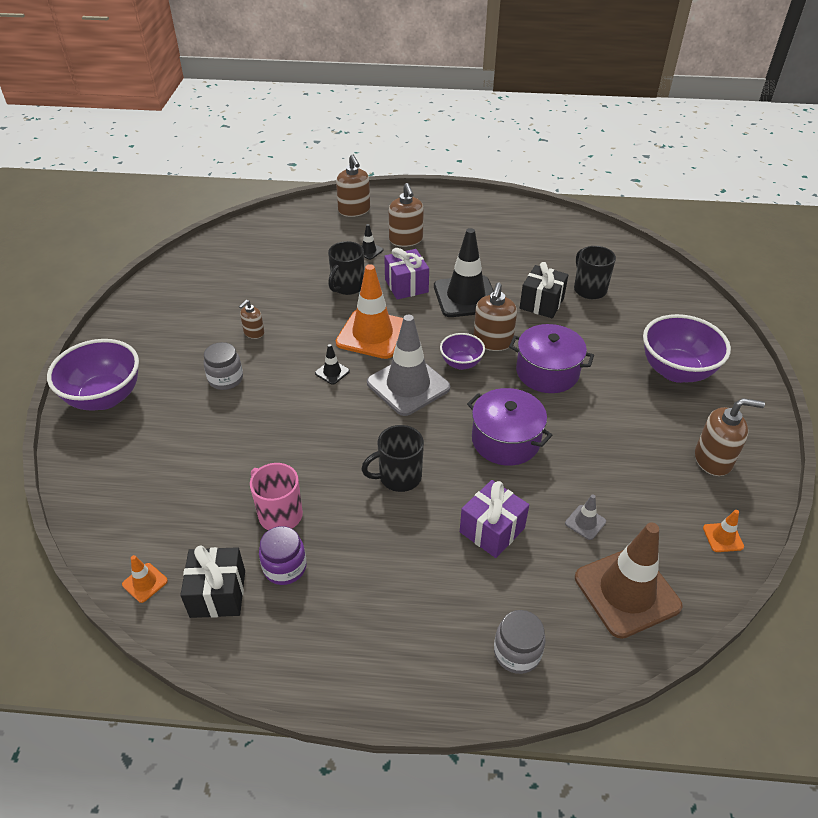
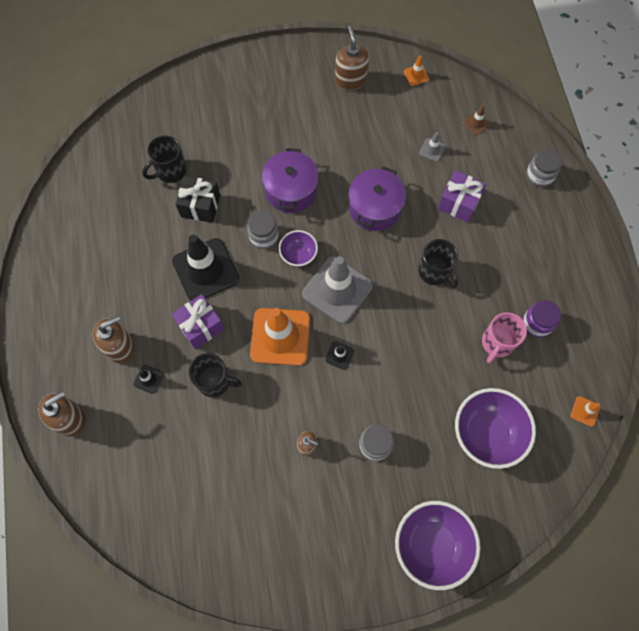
camera: 105 degrees left, 25 degrees up
black gift [180,546,245,618] -> none
brown soap dispenser [474,283,517,351] -> grey jar [247,211,278,249]
brown traffic cone [575,522,683,639] -> brown traffic cone [463,105,490,136], size x0.42
purple bowl [643,314,731,383] -> purple bowl moved to [455,388,536,469]

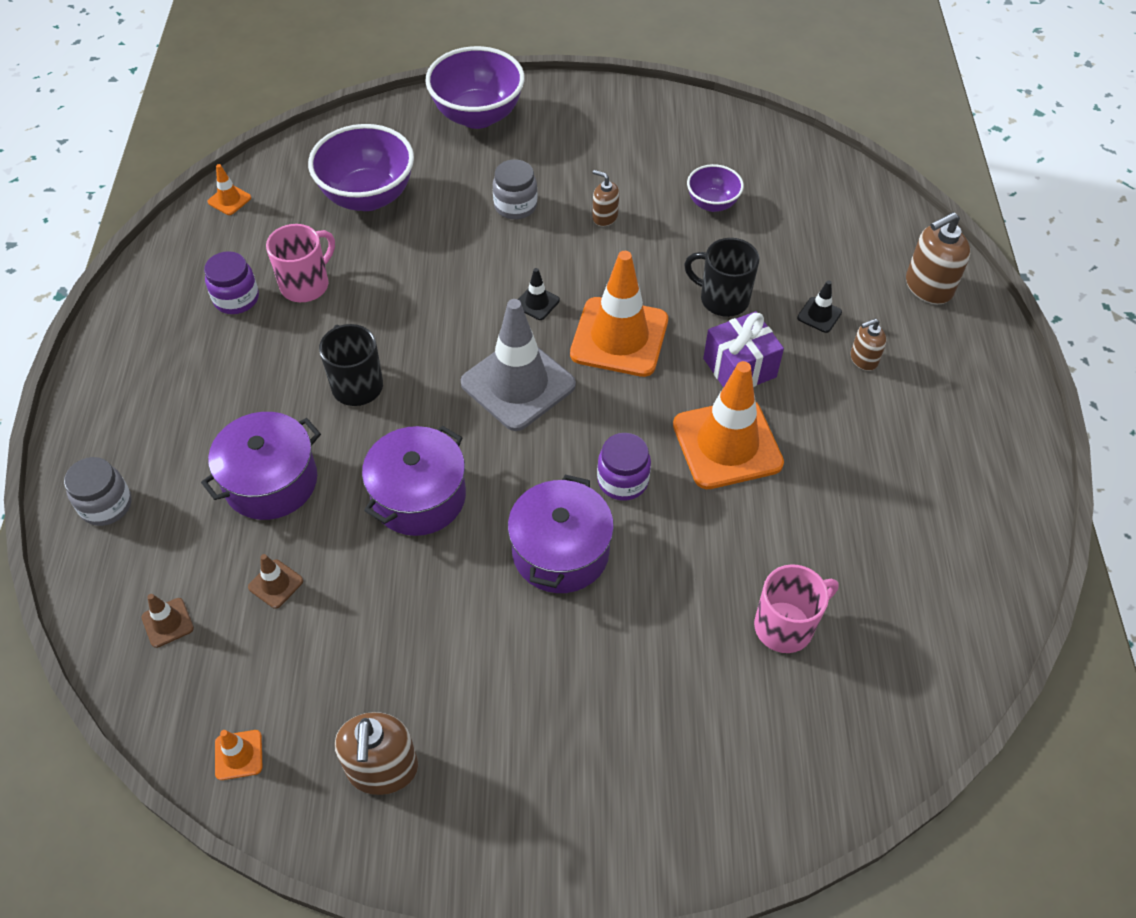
camera: 170 degrees left, 15 degrees down
brown soap dispenser [93,316,135,364] -> brown soap dispenser [851,318,886,371], size x0.58
black mug [142,135,187,183] -> pink mug [754,564,839,653]
black traffic cone [172,235,239,301] -> orange traffic cone [673,361,784,489]
black gift [176,176,220,223] -> none
grey jar [247,211,278,249] -> purple jar [597,433,651,501]
purple bowl [279,230,318,267] -> purple bowl moved to [687,164,744,212]
grey traffic cone [419,132,446,162] -> brown traffic cone [248,554,303,609]
purple gift [438,170,486,222] -> purple pot [201,412,321,520]

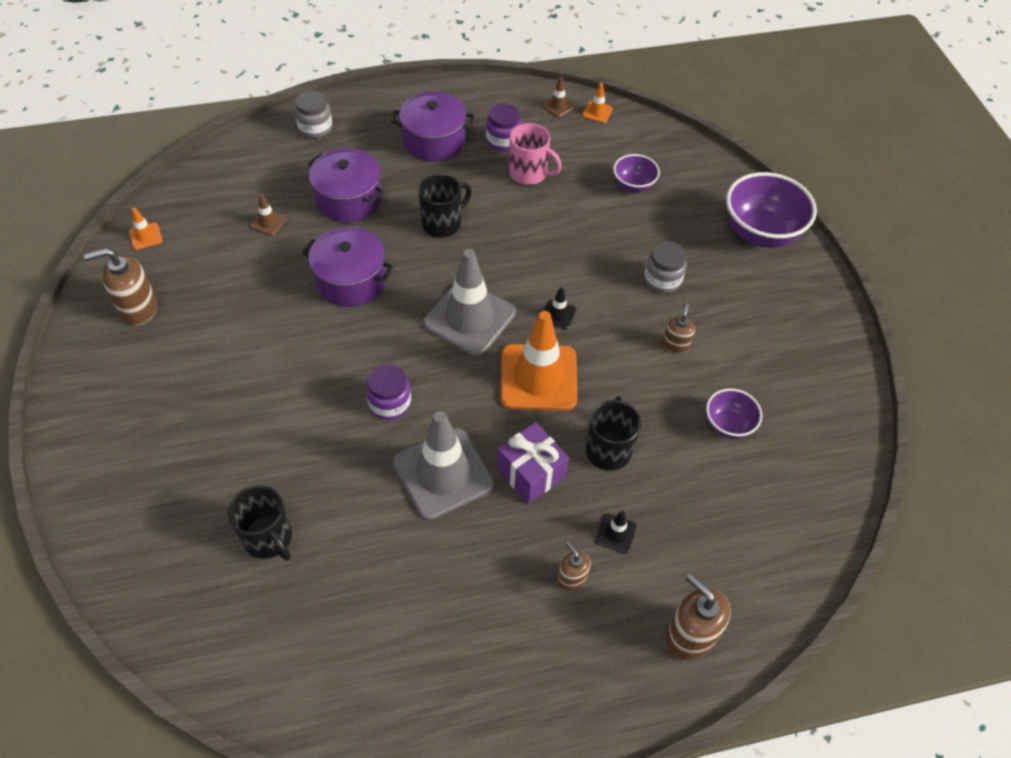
camera: 75 degrees right, 0 degrees up
brown traffic cone [142,594,194,648] -> brown traffic cone moved to [542,77,575,118]
purple bowl [308,124,414,211] -> purple bowl [613,154,660,193], size x0.55
purple pot [508,475,614,593] -> purple pot moved to [391,91,474,162]
orange traffic cone [673,361,784,489] -> grey traffic cone [393,411,494,520]
pink mug [754,564,839,653] -> black mug [228,485,292,561]

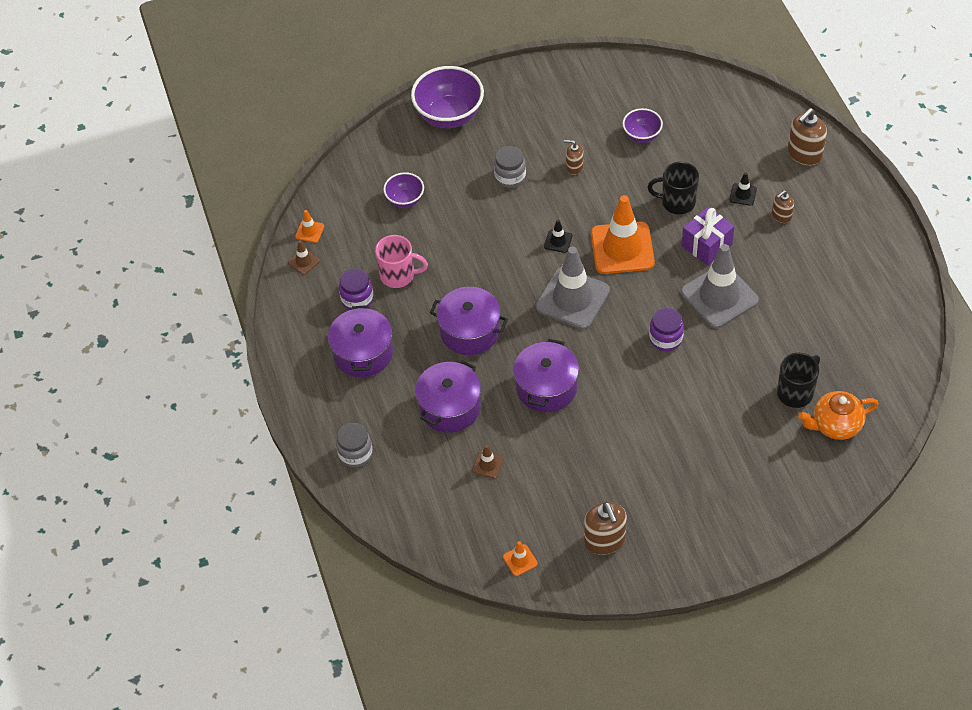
camera: 90 degrees left, 0 degrees up
black mug [418,174,472,238] -> purple pot [430,287,508,355]
pink mug [509,123,562,185] -> pink mug turned 75 degrees clockwise [375,235,428,288]
none -> orange teapot [798,391,879,440]

